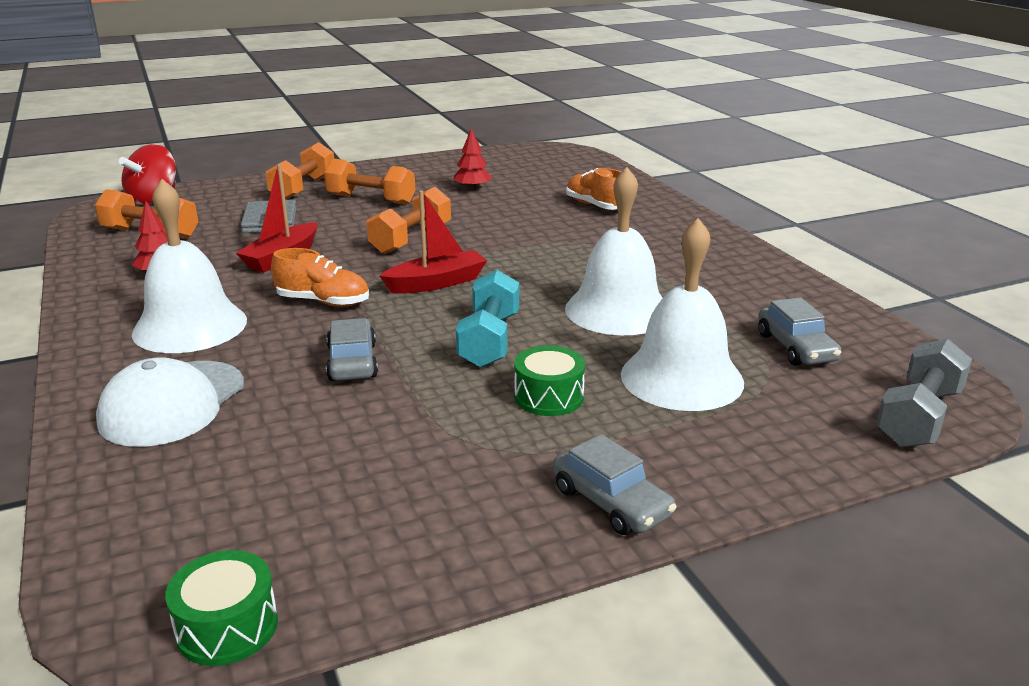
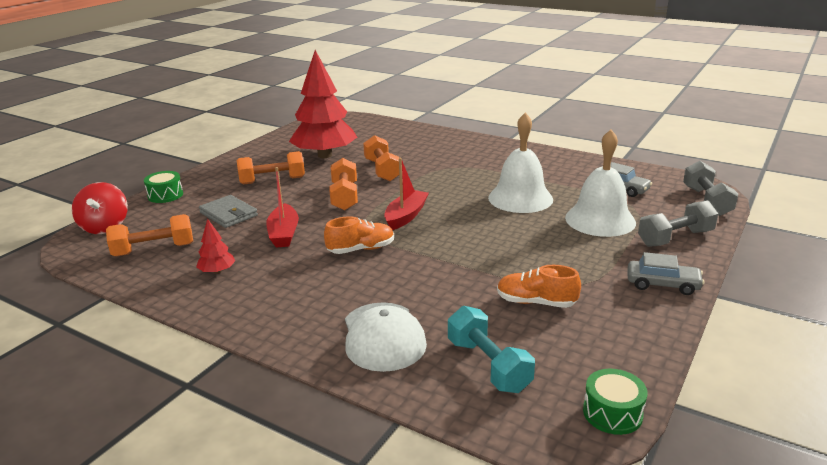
camera: 35 degrees left, 0 degrees up
white bell [132,179,247,353] -> none
orange dumbbell [265,142,334,200] -> orange dumbbell moved to [363,135,399,181]
grey car [326,318,378,381] -> none
red tree [453,128,492,190] -> red tree [289,50,357,158], size x2.45
turquoise dumbbell [456,270,519,368] -> turquoise dumbbell moved to [448,306,535,393]
green drum [514,346,585,416] -> green drum moved to [144,171,183,203]
orange shoe [566,168,621,210] -> orange shoe moved to [497,265,581,308]
none -> grey dumbbell [638,200,718,247]

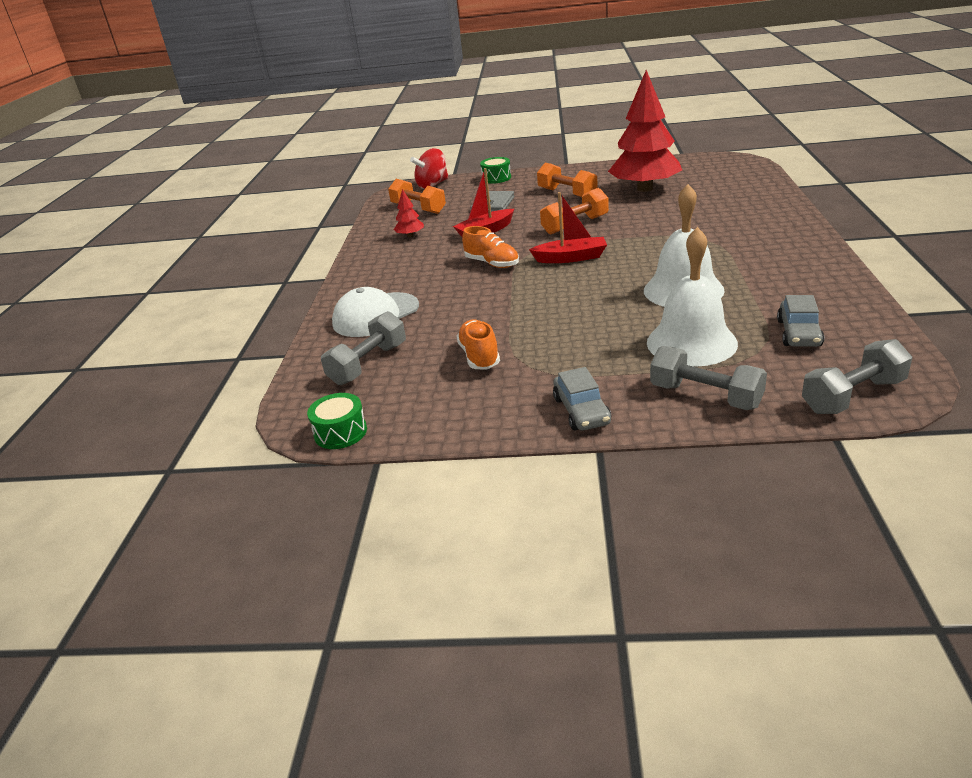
camera: 65 degrees right, 5 degrees up
orange dumbbell [363,135,399,181] -> none
turquoise dumbbell [448,306,535,393] -> grey dumbbell [321,311,406,385]

